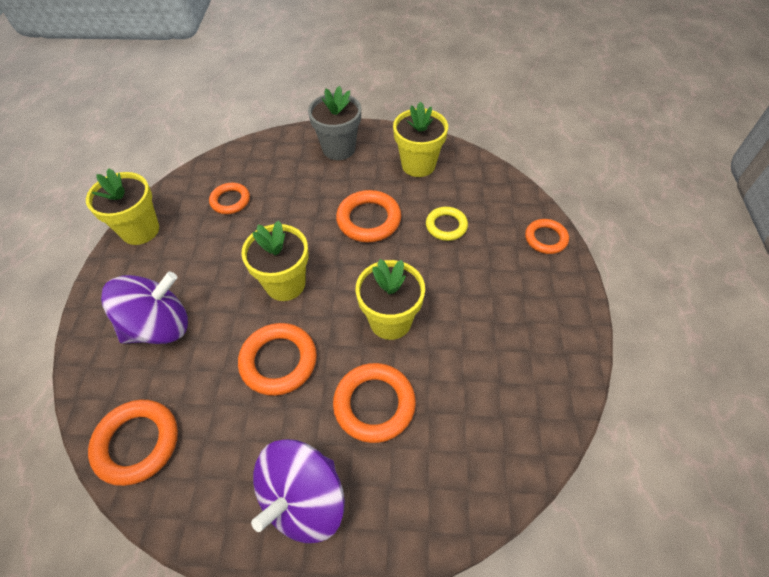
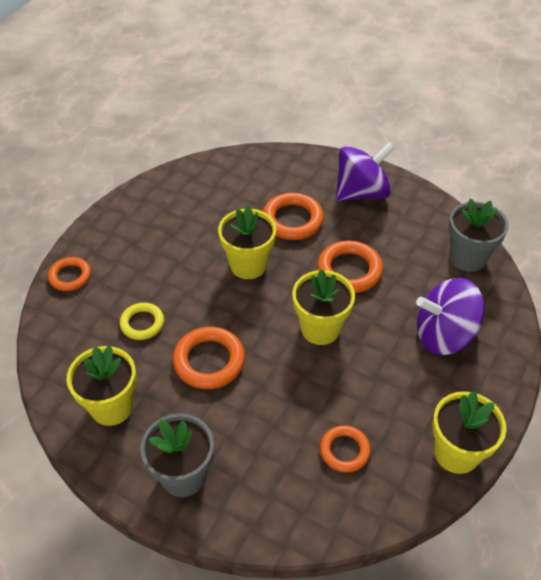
camera: 155 degrees left, 5 degrees down
orange ring [88,400,178,486] -> grey flower pot [449,199,509,272]

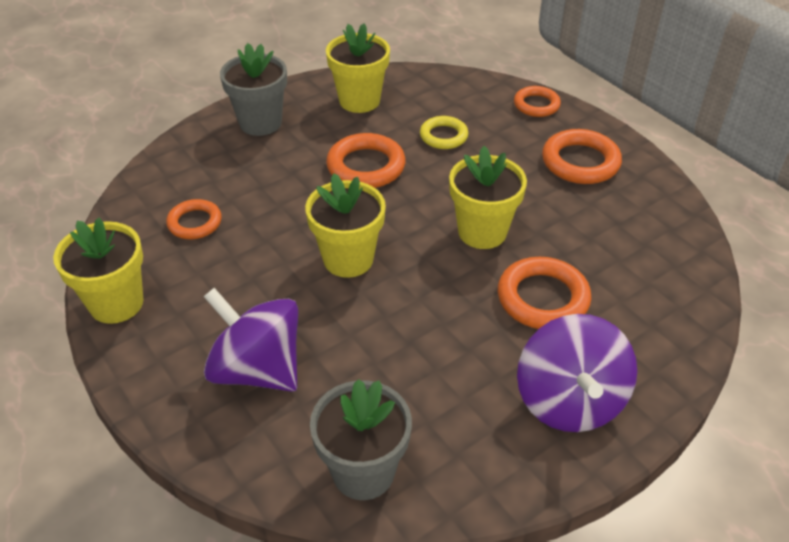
camera: 115 degrees right, 5 degrees down
orange ring [317,241,383,293] -> orange ring moved to [542,129,622,184]
purple spinning top [416,278,485,355] -> purple spinning top turned 75 degrees counterclockwise [204,288,298,392]

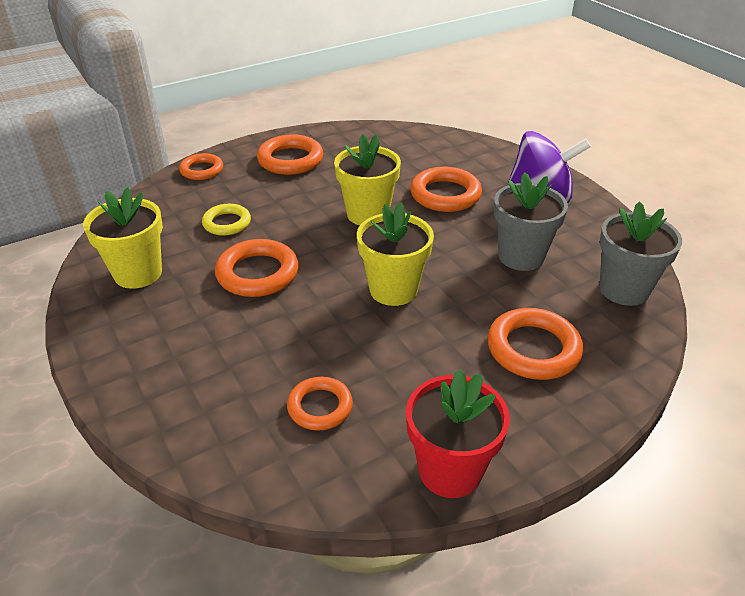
camera: 85 degrees left, 5 degrees down
yellow flower pot [53,218,143,324] -> red flower pot [406,370,510,498]
purple spinning top [204,288,298,392] -> orange ring [487,308,583,380]
grey flower pot [220,43,287,136] -> grey flower pot moved to [494,172,568,271]

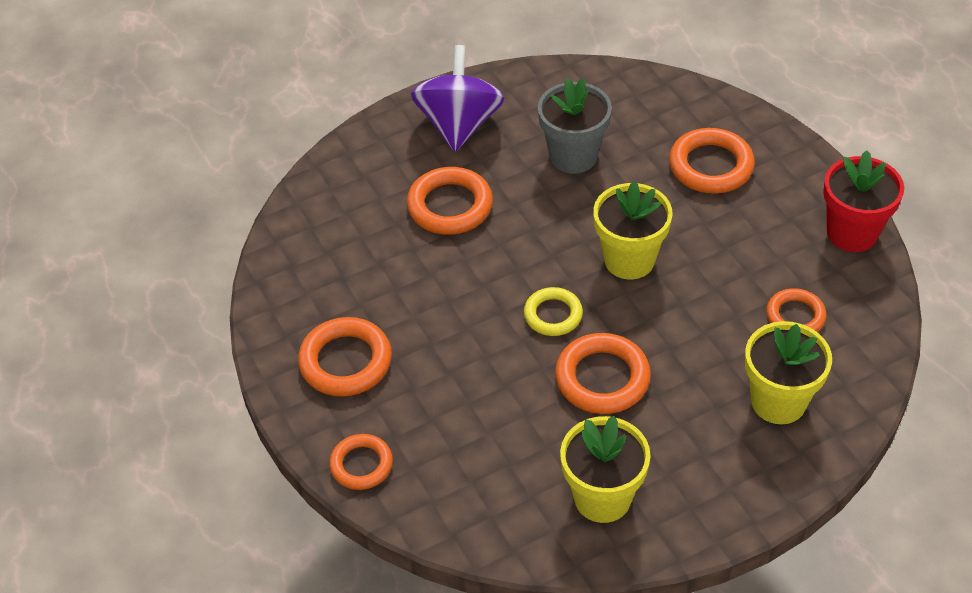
camera: 85 degrees left, 10 degrees up
yellow ring [202,204,251,236] -> yellow ring moved to [524,287,583,336]
yellow flower pot [334,134,401,225] -> yellow flower pot moved to [745,321,832,424]
grey flower pot [599,201,682,306] -> none

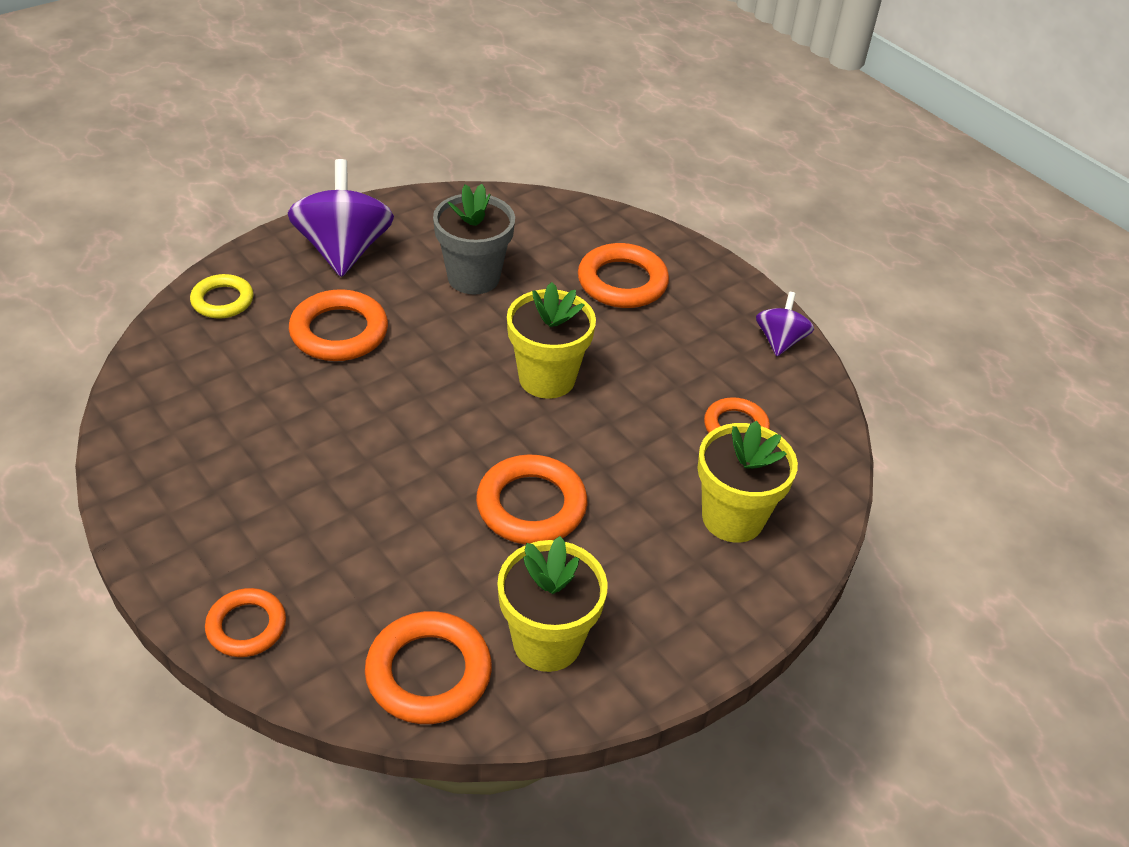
camera: 15 degrees left, 5 degrees down
orange ring [298,317,392,396] -> orange ring moved to [365,611,492,724]
yellow ring [524,287,583,336] -> yellow ring moved to [190,274,254,318]
red flower pot [823,150,904,252] -> purple spinning top [756,292,814,356]

